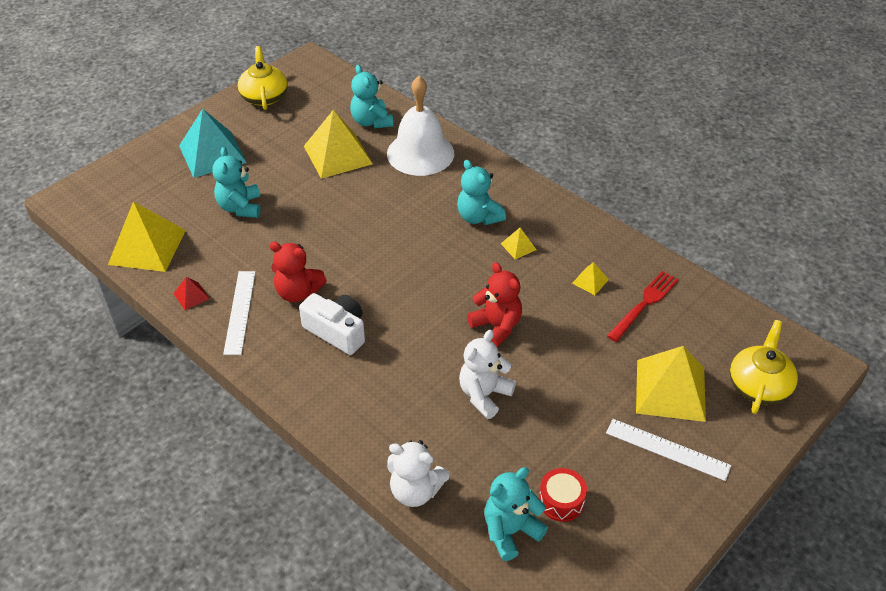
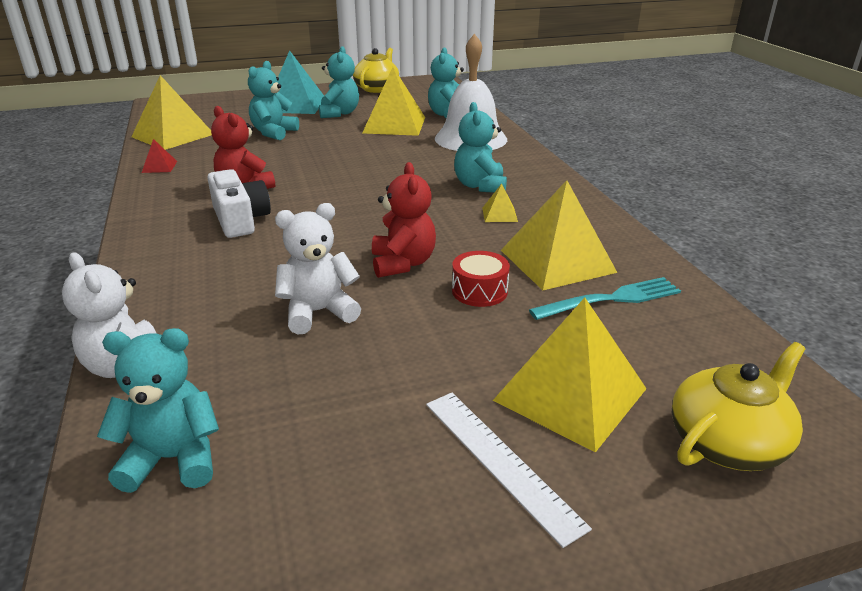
camera: 30 degrees right, 15 degrees down
white ruler [223,271,256,355] -> none
red drum [539,468,587,522] -> red drum moved to [452,251,510,307]
yellow pyramid [572,262,609,295] -> yellow pyramid [501,180,617,290], size x2.28
red fork [607,271,679,342] -> turquoise fork [529,277,681,320]
none -> turquoise teddy bear [319,46,359,118]

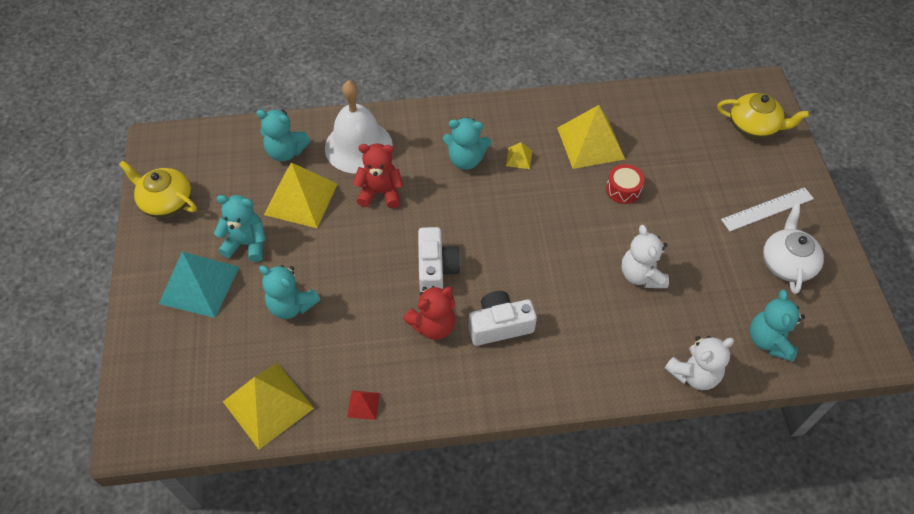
camera: 80 degrees left, 25 degrees up
red teddy bear [372,162,436,278] -> red teddy bear moved to [353,143,404,208]
yellow pyramid [493,297,647,453] -> none
turquoise fork [529,277,681,320] -> none
yellow teapot [672,342,805,471] -> yellow teapot turned 135 degrees clockwise [717,93,809,139]
none -> white camera [418,227,461,292]
none -> white teapot [763,204,824,294]

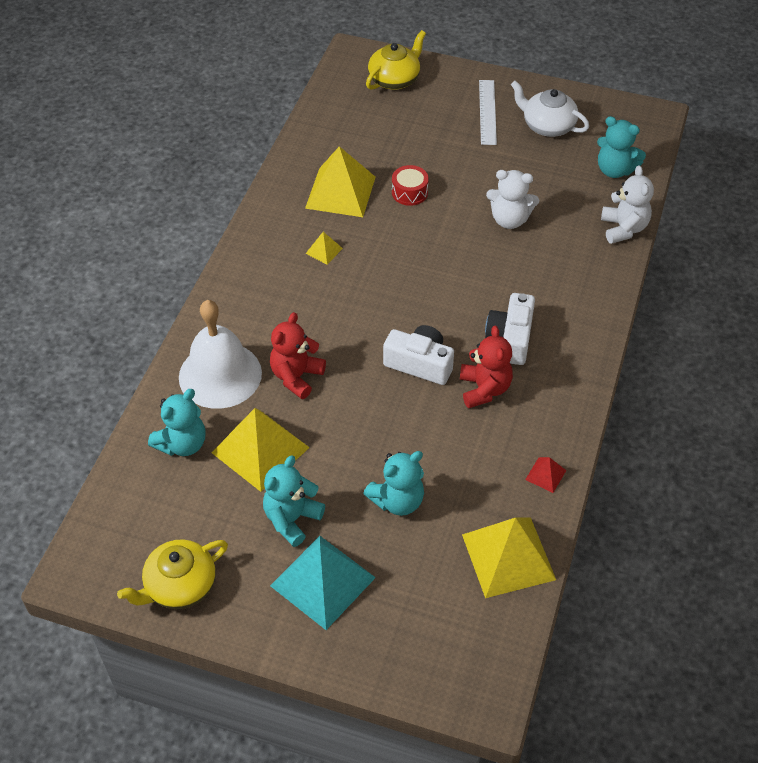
camera: 65 degrees left, 5 degrees down
turquoise teddy bear [443,117,491,170] -> none

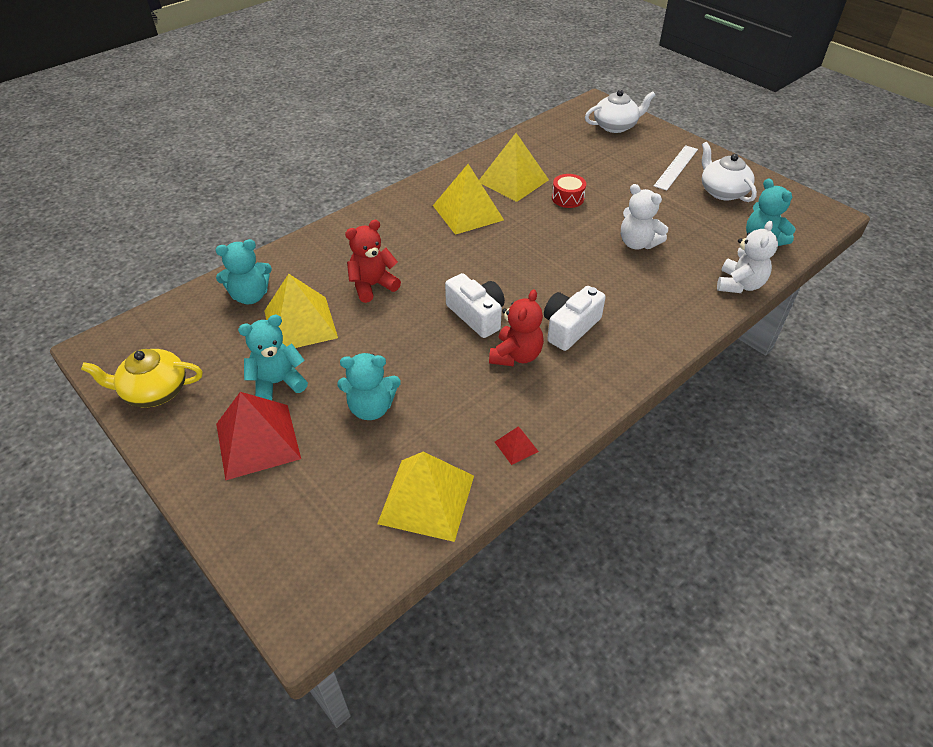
camera: 30 degrees right, 5 degrees down
white bell [179,300,262,409] -> none
turquoise pyramid [270,536,376,630] -> red pyramid [216,392,301,480]
yellow pyramid [306,232,343,265] -> yellow pyramid [433,164,504,235], size x2.28
yellow teapot [366,30,426,90] -> white teapot [585,90,655,133]

